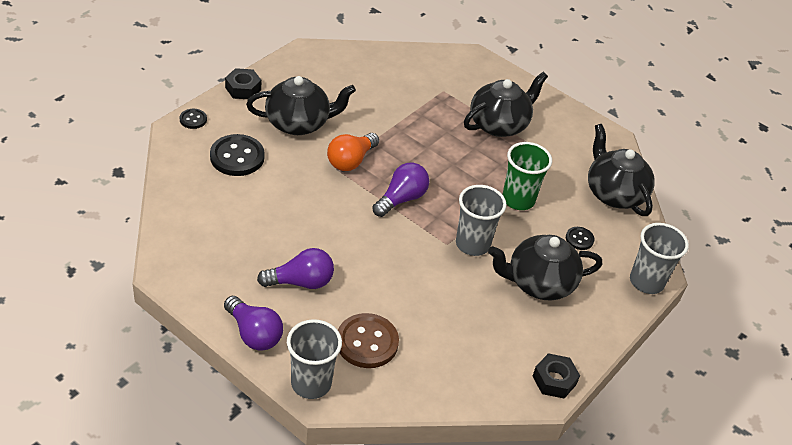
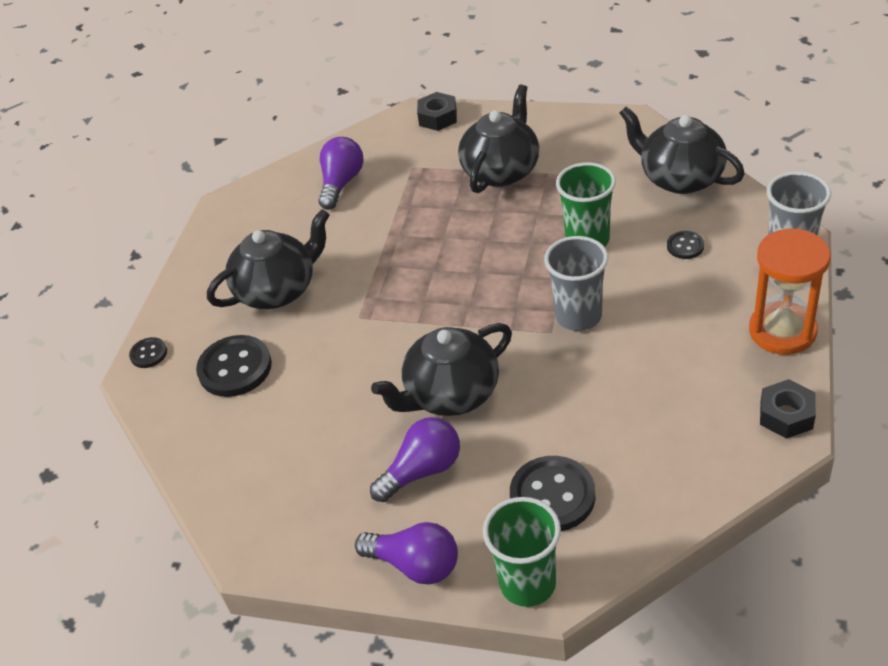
camera: 15 degrees left, 0 degrees up
black nut [225,68,261,99] -> black nut moved to [417,92,457,131]
grey cup [287,319,342,399] -> green cup [483,497,561,607]
orange light bulb [327,133,379,171] -> none
brown button [338,313,399,368] -> black button [510,456,595,531]
purple light bulb [372,162,429,217] -> purple light bulb moved to [318,137,364,210]
black teapot [488,235,602,301] -> black teapot moved to [371,323,512,416]
none -> orange hourglass [749,228,831,355]

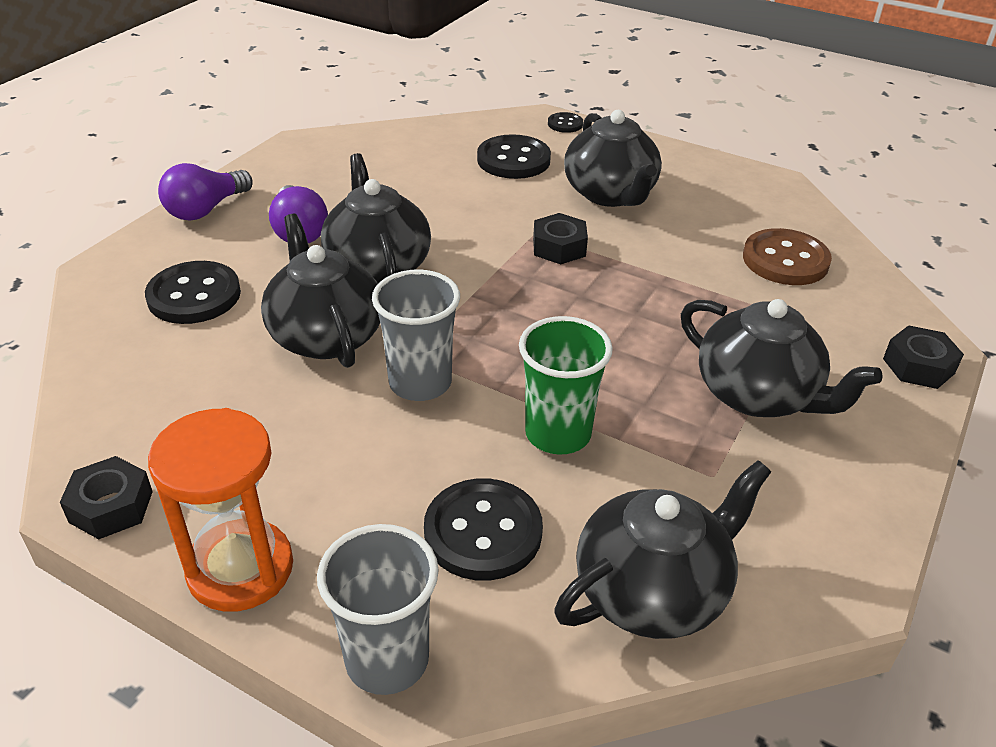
camera: 100 degrees right, 5 degrees down
purple light bulb [318,137,364,210] -> brown button [743,228,832,285]
green cup [483,497,561,607] -> none
black button [667,231,704,259] -> black button [424,478,543,581], size x1.95
none -> black teapot [261,214,380,368]
none -> black nut [533,213,588,265]

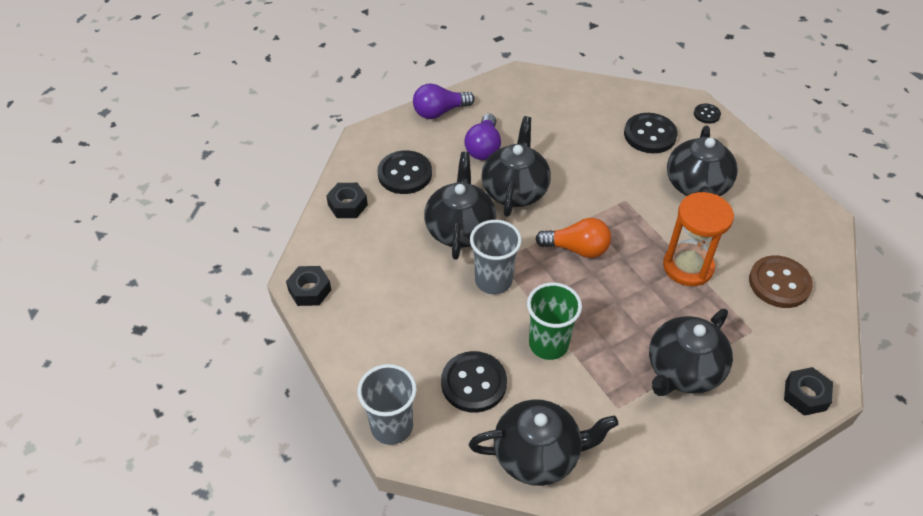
camera: 30 degrees right, 10 degrees up
orange hourglass [148,408,293,612] -> orange hourglass moved to [663,192,734,286]
black nut [533,213,588,265] -> black nut moved to [326,183,368,218]
black teapot [681,299,883,417] -> black teapot turned 60 degrees clockwise [649,309,733,396]
none -> orange light bulb [535,218,611,258]

